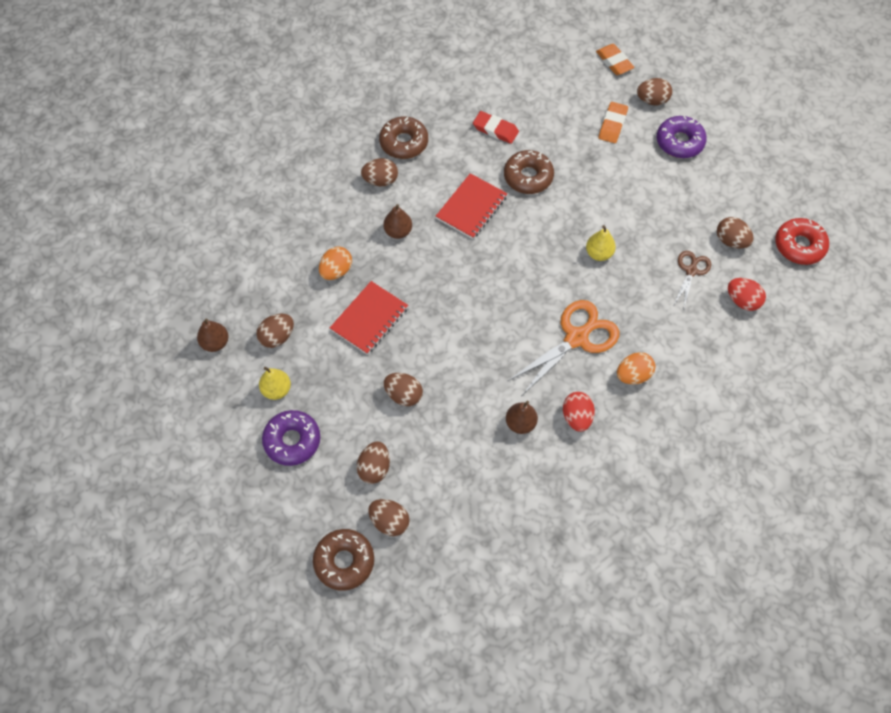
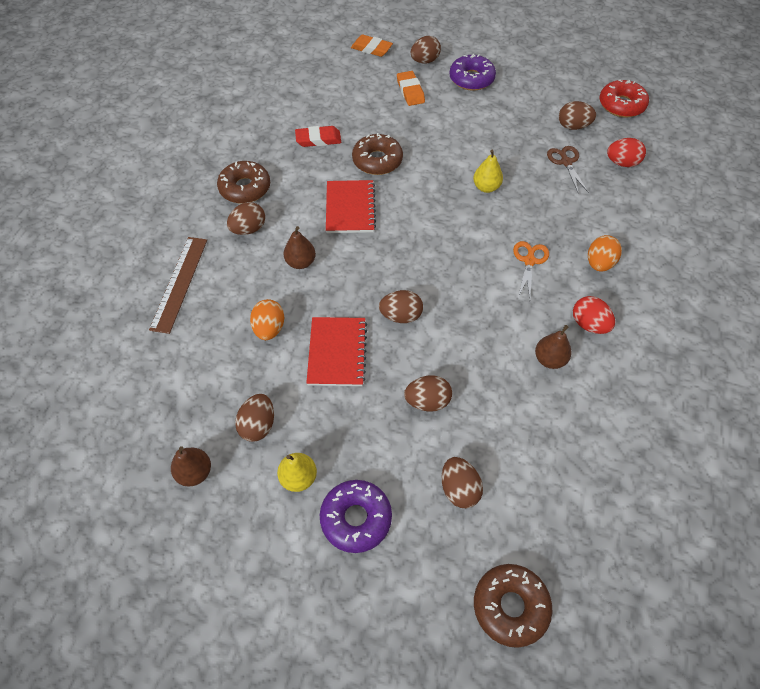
camera: 35 degrees left, 5 degrees down
brown egg [368,499,410,536] -> brown egg moved to [379,290,423,323]
orange scissors [508,300,620,395] -> orange scissors [513,241,549,299], size x0.56
none -> brown ruler [149,237,207,334]

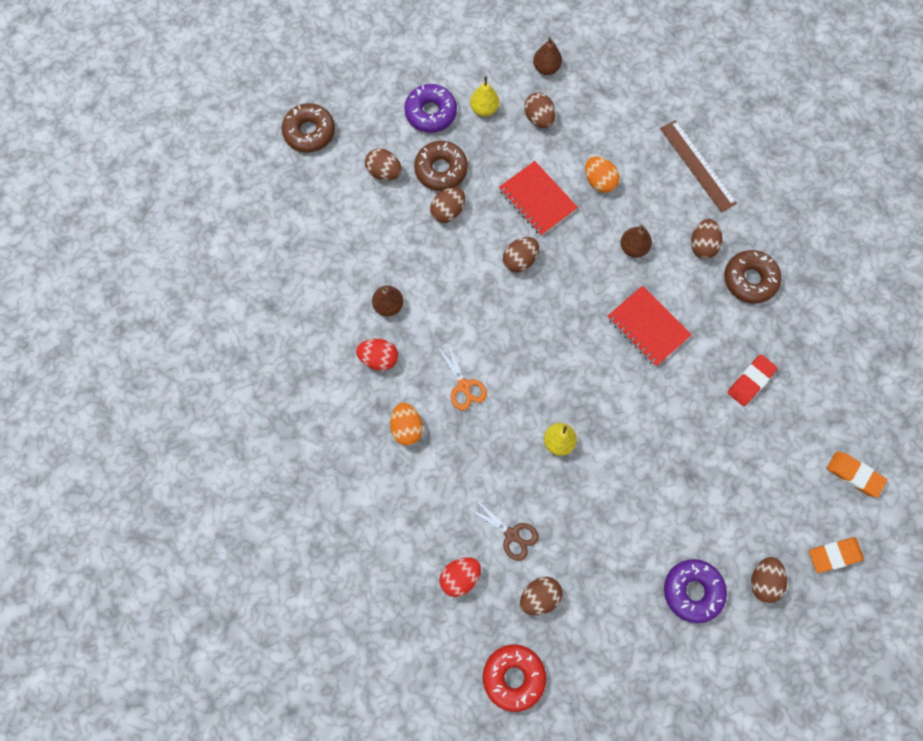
camera: 140 degrees right, 15 degrees up
brown donut [352,133,403,175] -> brown donut moved to [414,141,468,191]
orange eraser [397,71,425,106] -> orange eraser moved to [827,452,887,498]

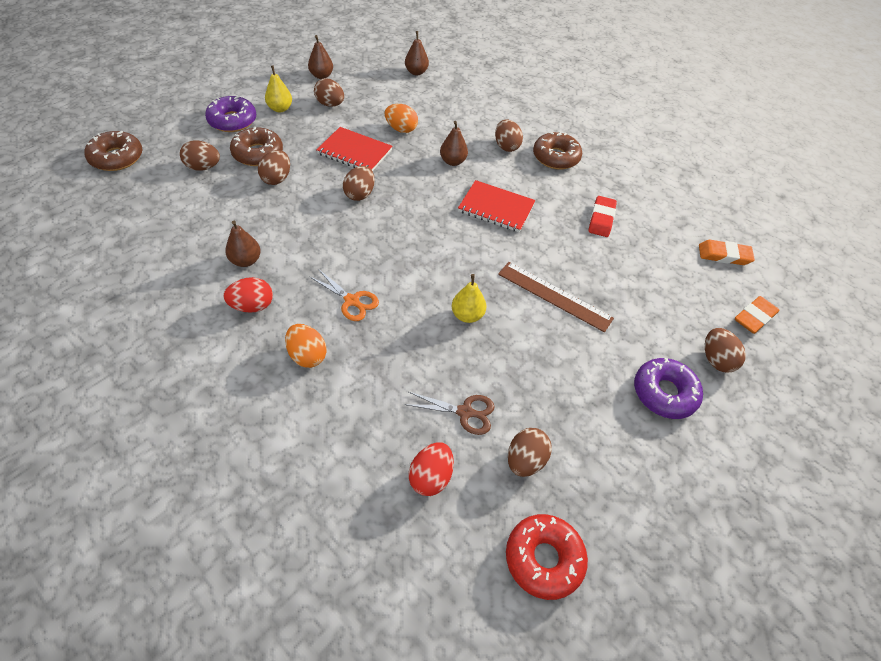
camera: 30 degrees left, 20 degrees down
brown ruler [660,120,737,212] -> brown ruler moved to [498,262,614,332]
none -> brown pear [405,31,429,76]

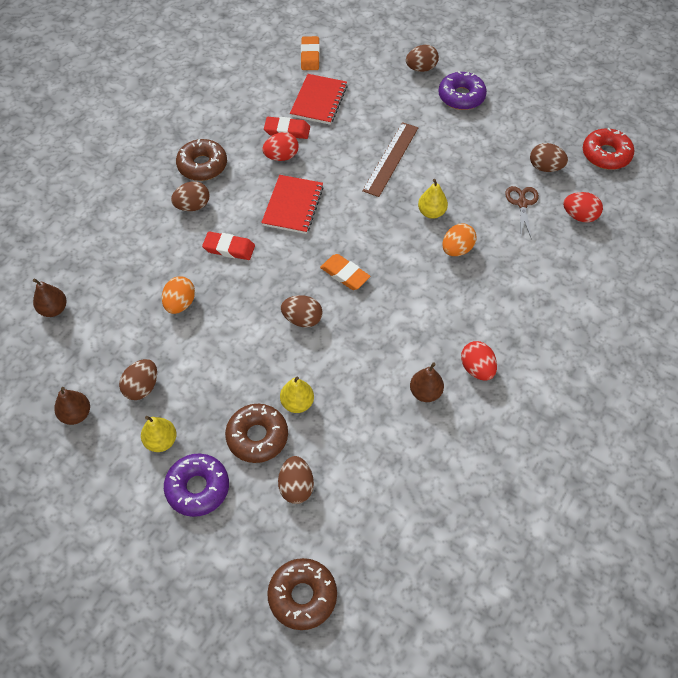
camera: 95 degrees left, 5 degrees up
brown egg [258,150,290,185] -> yellow pear [280,377,314,413]
orange egg [285,324,327,368] -> orange egg moved to [442,223,477,256]
orange scissors [309,269,379,321] -> none
red notebook [316,127,392,171] -> red notebook moved to [290,74,348,125]
brown pear [440,121,468,166] -> red eraser [202,231,255,260]
orange eraser [735,296,779,334] -> orange eraser moved to [320,254,370,290]
none -> red egg [262,132,299,161]

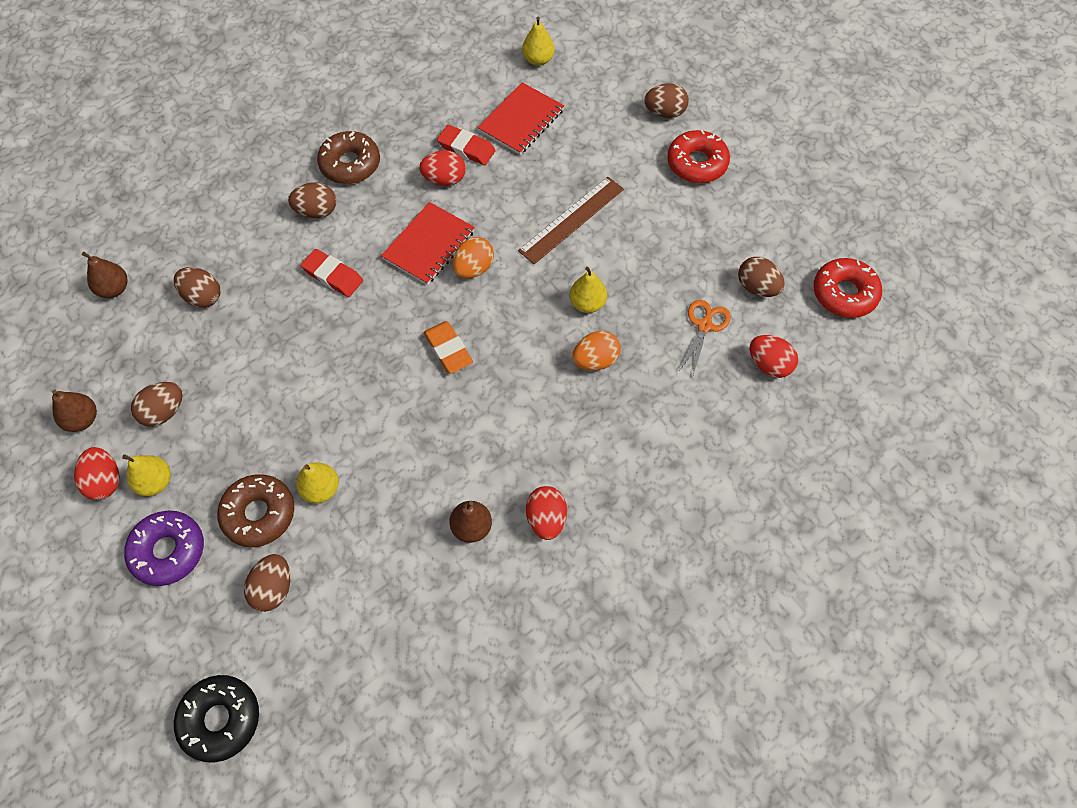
camera: 20 degrees right, 5 degrees up
orange egg [162,276,195,314] -> orange egg moved to [453,237,494,279]
brown donut [267,558,337,630] -> black donut [174,675,259,763]
brown egg [281,295,323,327] -> brown egg moved to [174,267,220,308]
orange eraser [301,36,320,70] -> yellow pear [522,17,554,66]
purple donut [438,71,487,110] -> red donut [667,130,730,183]
brown scissors [505,186,539,240] -> orange scissors [680,300,731,375]
none -> red egg [74,447,120,500]

